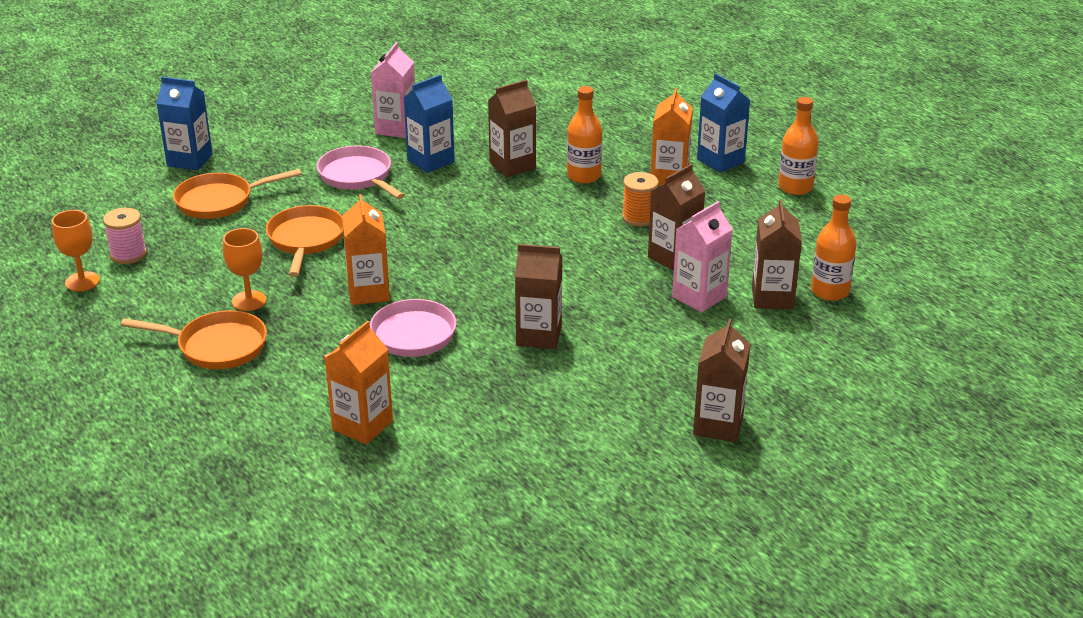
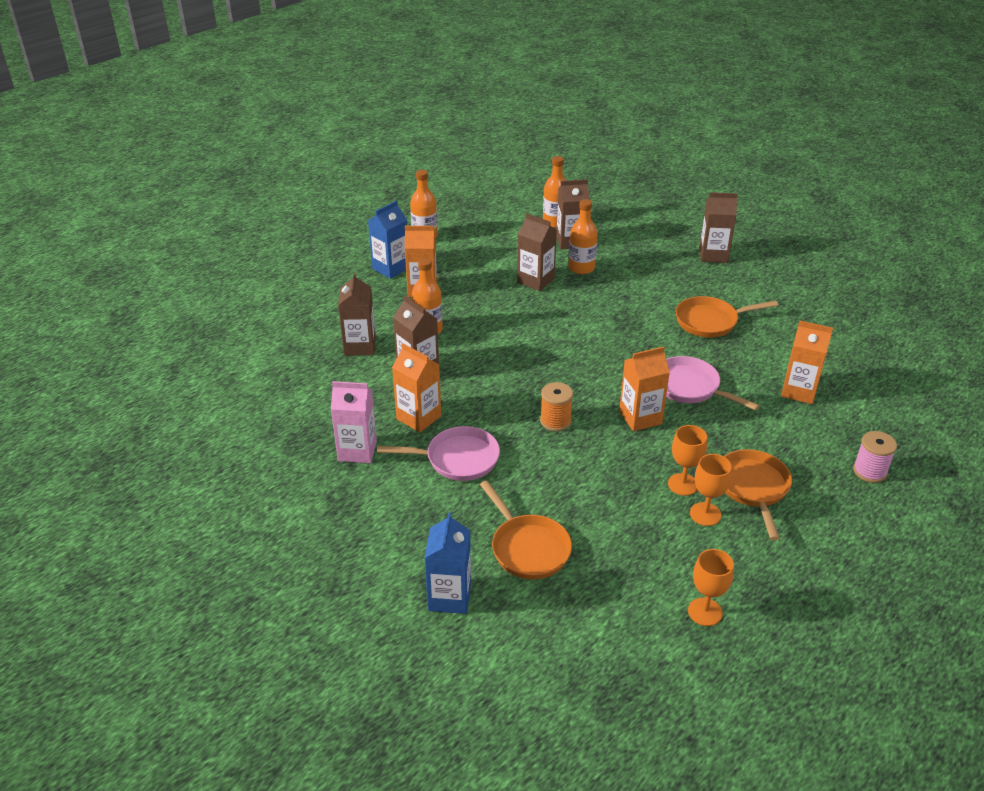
camera: 100 degrees left, 5 degrees up
pink spool [103,208,147,264] -> pink spool moved to [853,431,897,483]
orange pan [266,205,343,277] -> orange pan moved to [676,296,778,338]
pink pan [317,146,405,199] -> pink pan turned 135 degrees counterclockwise [377,426,500,481]
blue carton [404,74,455,173] -> orange carton [392,344,441,432]
brown carton [515,244,562,349] -> brown carton moved to [338,272,376,356]
orange spool [622,172,659,226] -> orange spool moved to [540,382,573,431]
pink carton [672,201,733,312] -> orange bottle [568,199,598,275]
none -> orange goblet [690,454,732,526]

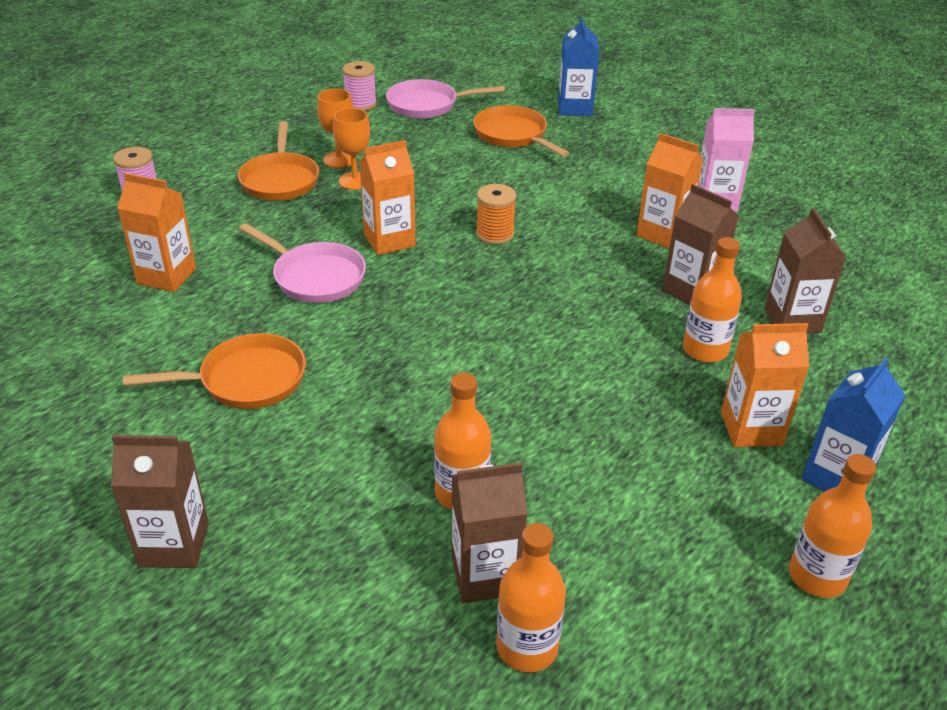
camera: 175 degrees right, 0 degrees up
pink pan [377,426,500,481] -> pink pan moved to [386,79,505,119]
brown carton [517,213,557,291] -> none
orange goblet [688,549,734,626] -> pink spool [342,61,377,111]

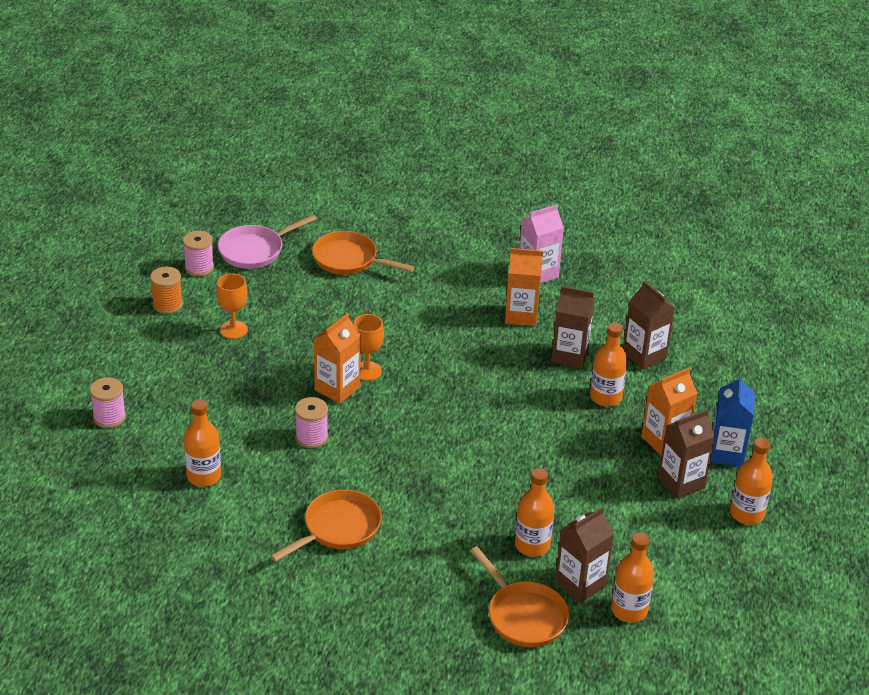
camera: 30 degrees left, 0 degrees up
brown carton [111,435,209,568] -> brown carton moved to [658,409,715,499]
orange carton [117,173,196,292] -> orange bottle [184,399,221,487]
orange pan [238,121,319,201] -> orange pan moved to [470,547,569,647]
pink pan [239,223,366,303] -> pink spool [295,397,328,448]
orange goblet [333,108,370,190] -> orange goblet moved to [354,314,384,381]
orange spool [476,184,516,245] -> orange spool moved to [150,267,183,314]
blue carton [558,17,599,116] -> none

